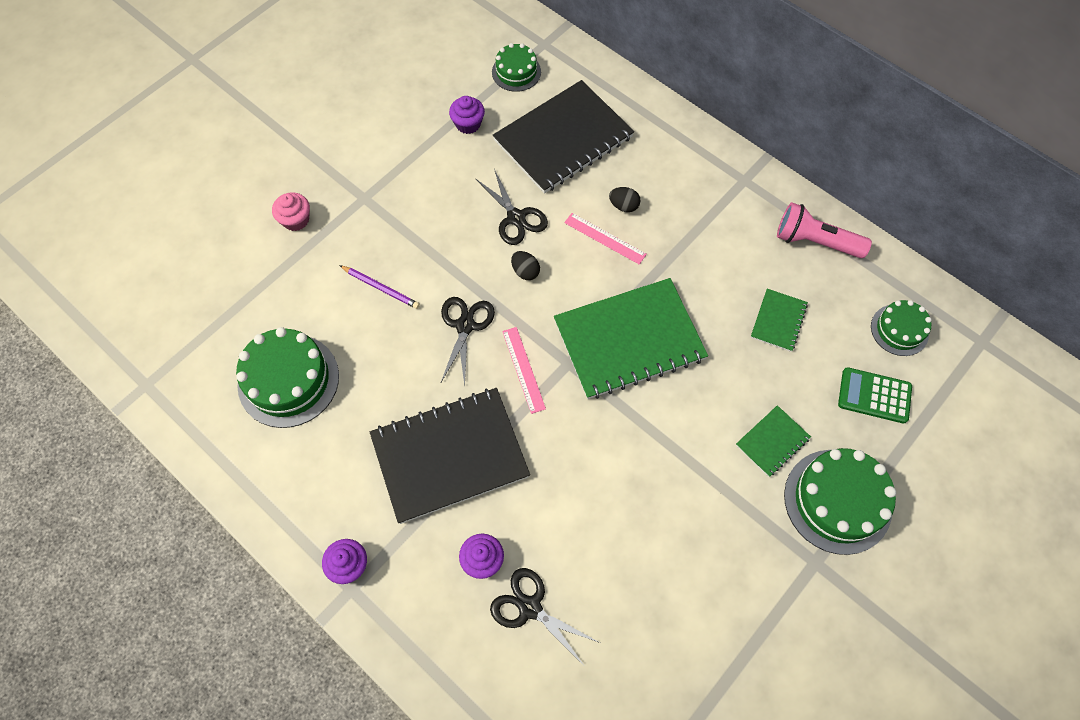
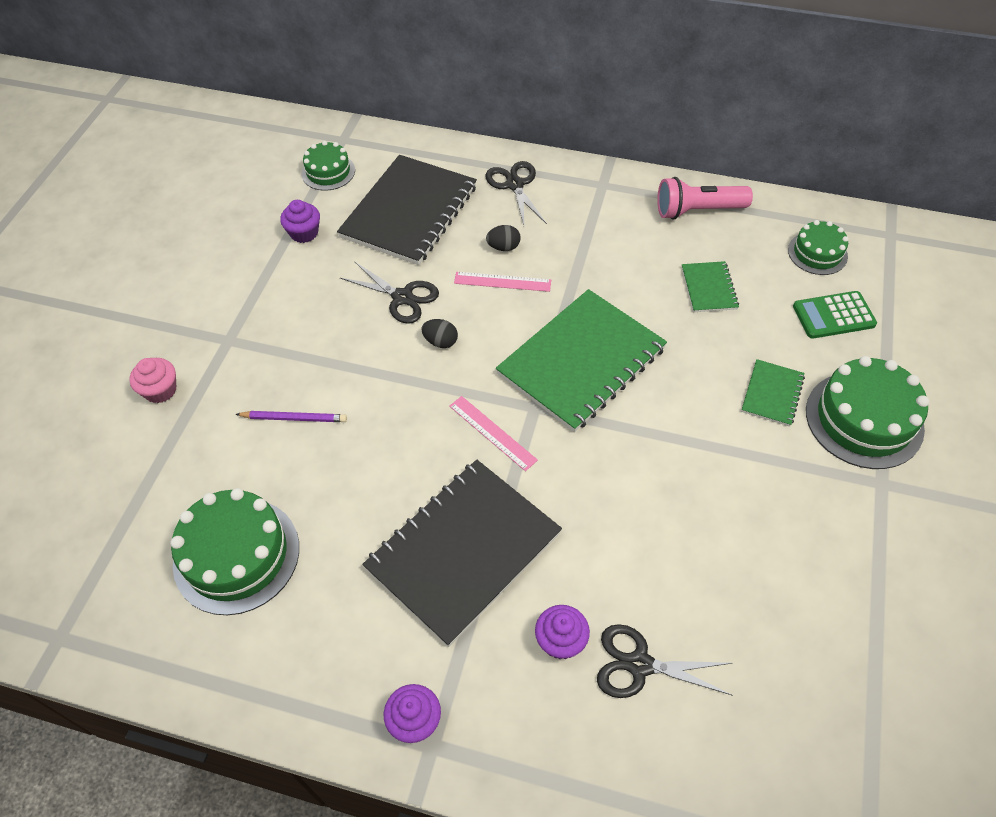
camera: 25 degrees left, 10 degrees down
black scissors [441,297,495,386] -> black scissors moved to [486,161,547,225]

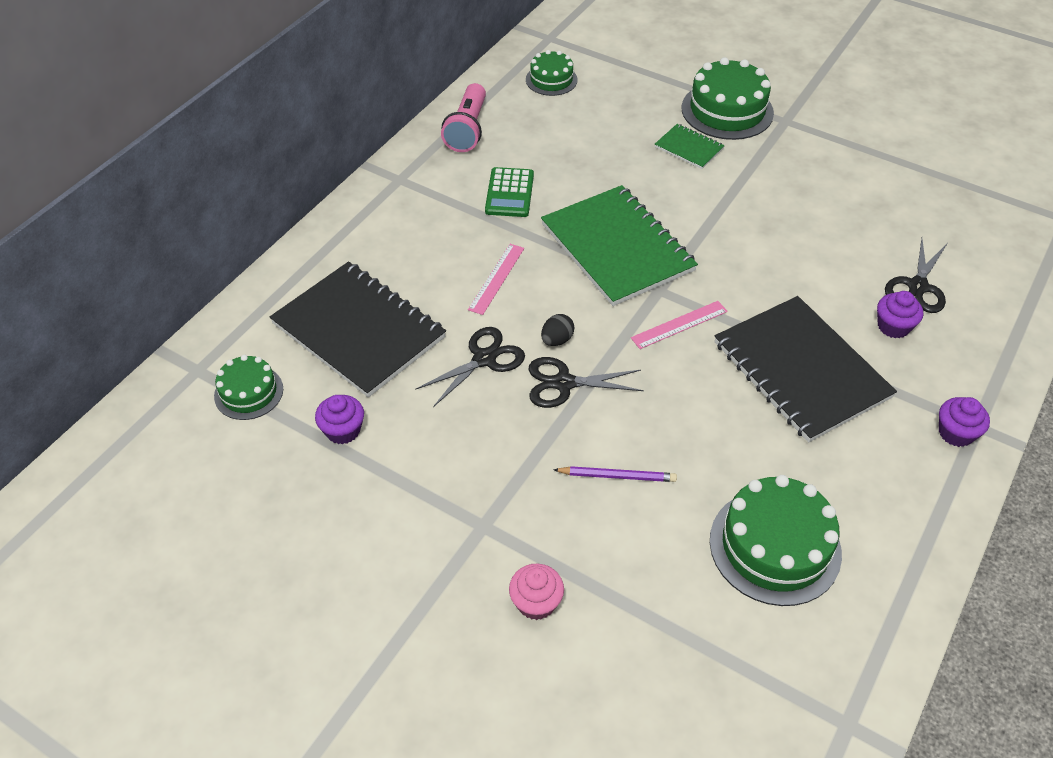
camera: 75 degrees left, 5 degrees down
purple pencil [236,411,347,422] -> purple pencil turned 75 degrees clockwise [553,466,677,482]
black scissors [486,161,547,225] -> black scissors moved to [529,357,644,408]
black egg [486,225,520,251] -> none
green notebook [682,261,739,312] -> none
green calculator [793,291,877,339] -> green calculator moved to [485,167,534,217]

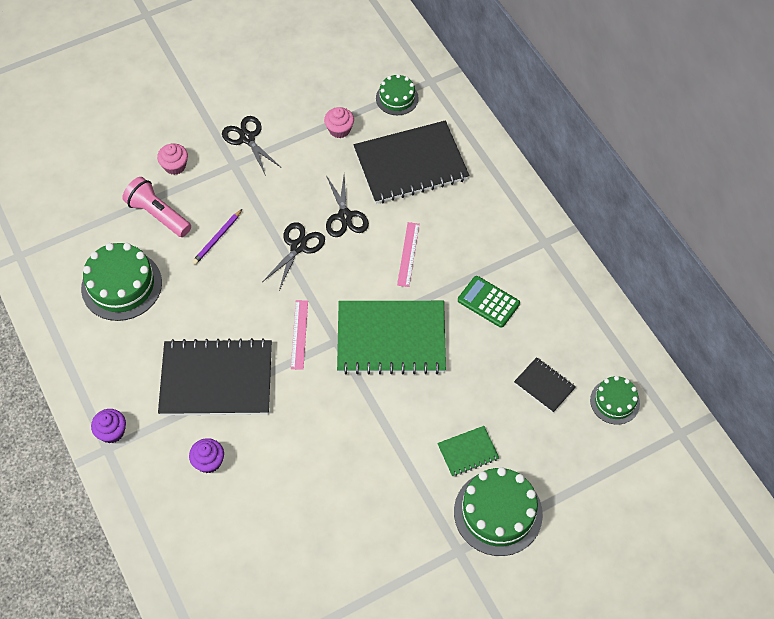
camera: 120 degrees right, 10 degrees up
purple cupcake [315,395,364,444] -> pink cupcake [324,107,354,138]
pink flashlight [441,83,486,152] -> pink flashlight moved to [122,177,191,237]
pink ruler [468,244,524,315] -> pink ruler turned 45 degrees clockwise [397,222,419,287]
black egg [541,314,575,346] -> none
black scissors [885,238,947,313] -> black scissors moved to [222,116,280,176]
none -> black notebook [514,357,576,413]

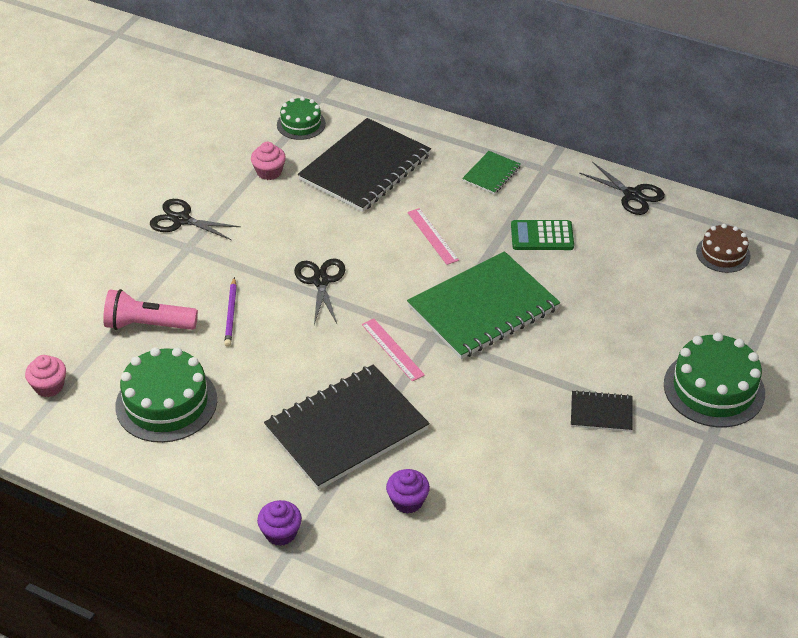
camera: 35 degrees left, 15 degrees down
pink cupcake [157,143,188,175] -> pink cupcake moved to [25,355,66,397]
black scissors [326,176,369,237] -> black scissors moved to [580,162,665,215]
green notebook [437,426,499,477] -> green notebook moved to [462,151,521,194]
black notebook [514,357,576,413] -> black notebook moved to [571,390,633,432]
green cake [590,376,640,425] -> brown cake [696,224,750,273]

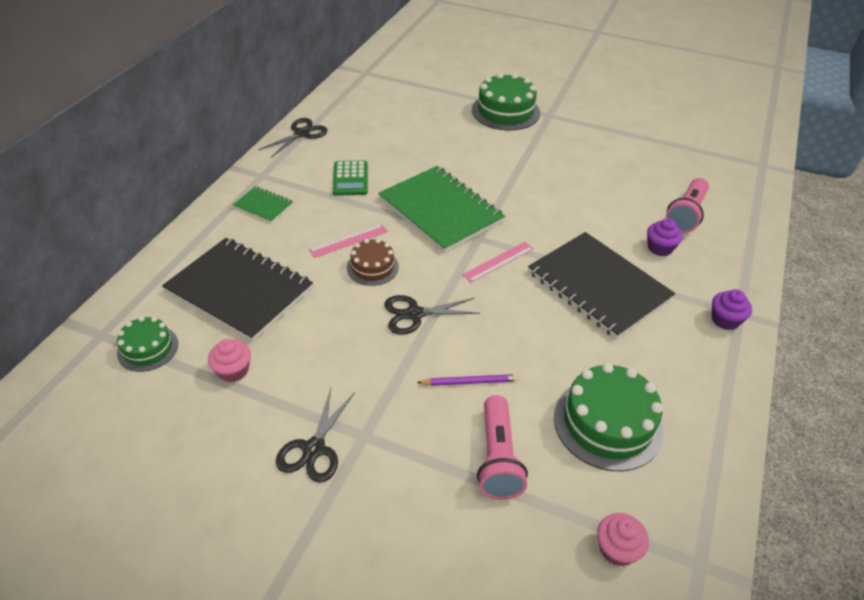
camera: 95 degrees left, 0 degrees up
black notebook [571,390,633,432] -> none
brown cake [696,224,750,273] -> brown cake moved to [347,239,399,286]
none -> pink flashlight [666,178,709,233]

